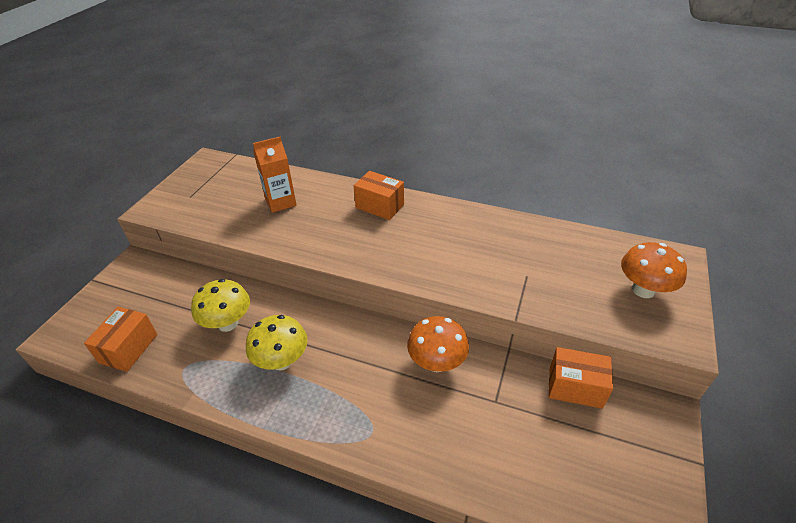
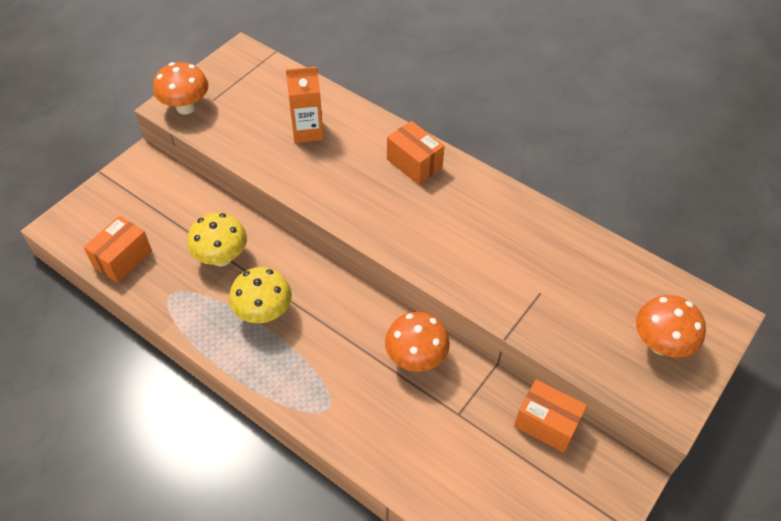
camera: 15 degrees right, 10 degrees up
none -> orange mushroom [153,62,209,115]

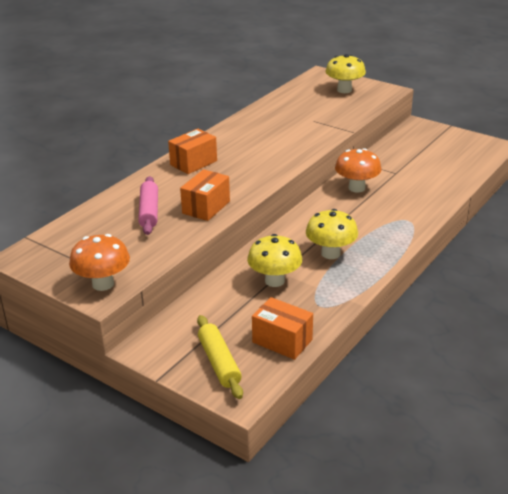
camera: 90 degrees left, 20 degrees down
orange carton [286,66,324,143] -> pink rolling pin [138,176,158,235]
orange box [514,379,587,453] -> orange box moved to [180,169,230,221]
orange mushroom [636,295,706,358] -> yellow mushroom [325,54,366,93]
none -> yellow rolling pin [197,315,243,399]

